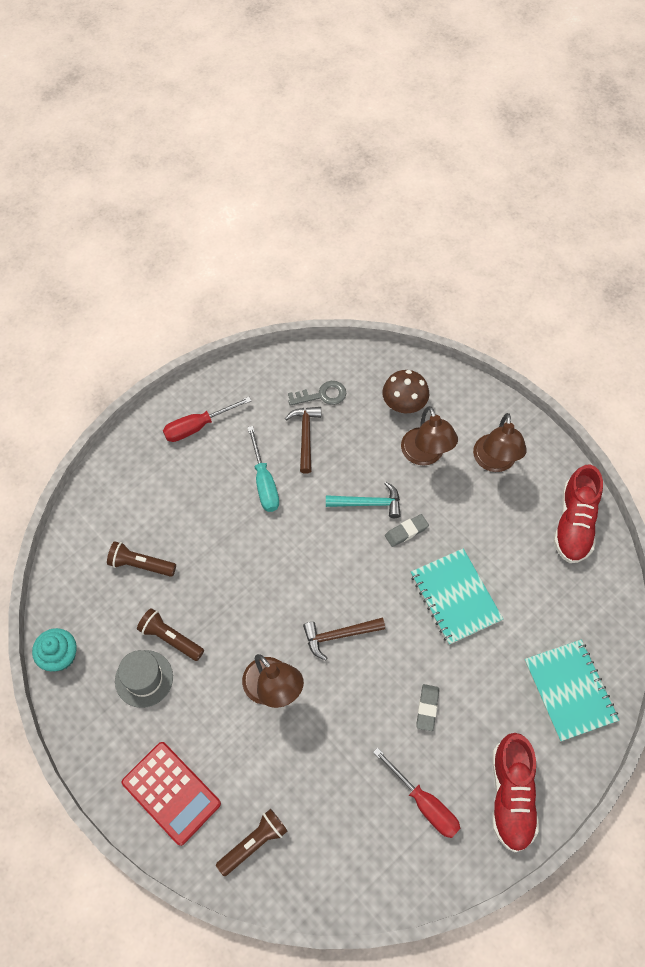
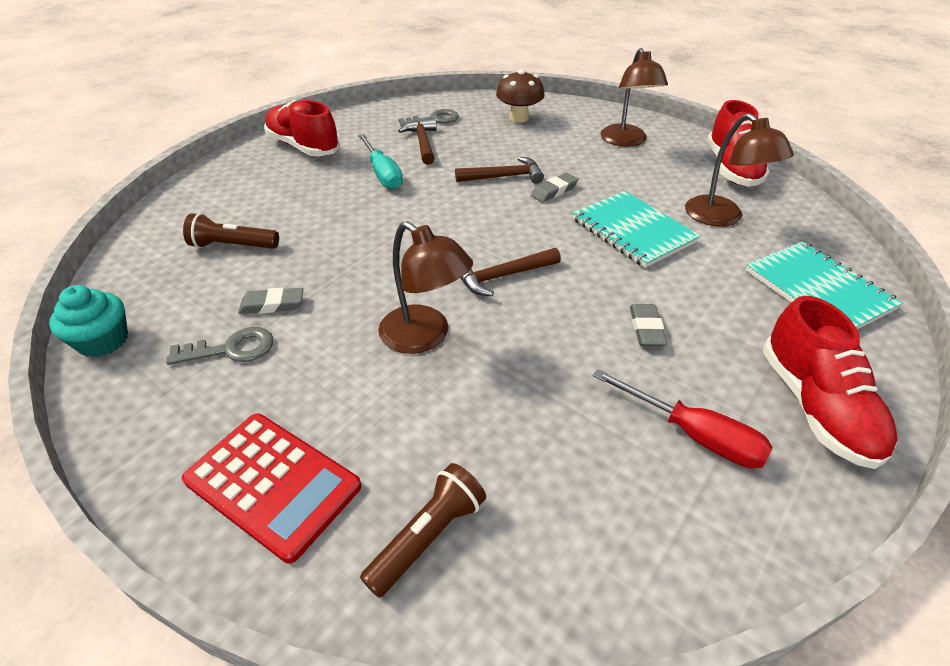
camera: 10 degrees left, 20 degrees down
grey hat [115,650,173,708] -> grey key [166,327,274,365]
brown flashlight [137,608,204,661] -> grey eraser [238,288,303,314]
red screwdriver [163,397,251,442] -> red shoe [264,100,340,156]
turquoise hammer [326,482,401,518] -> brown hammer [455,157,544,184]
brown lamp [401,406,458,466] -> brown lamp moved to [685,113,794,227]

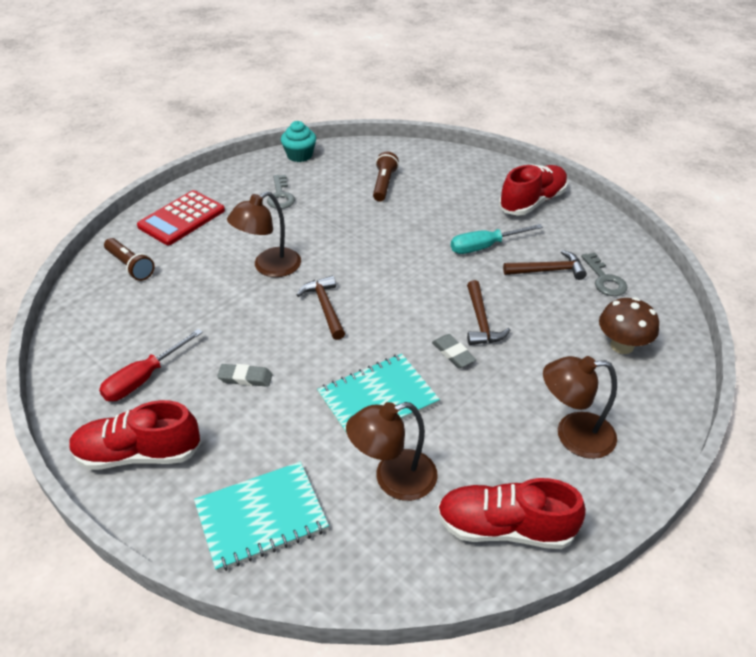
camera: 95 degrees right, 0 degrees up
grey eraser [238,288,303,314] -> none

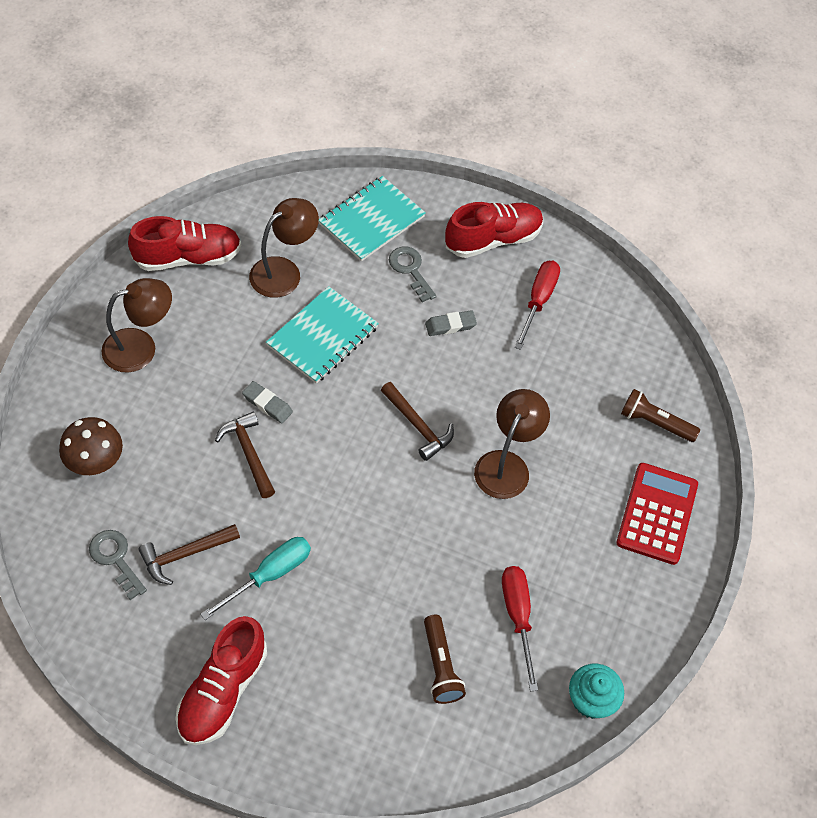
camera: 155 degrees right, 15 degrees up
grey key [267,175,295,209] -> grey key moved to [389,247,437,302]
none -> red screwdriver [502,566,538,691]

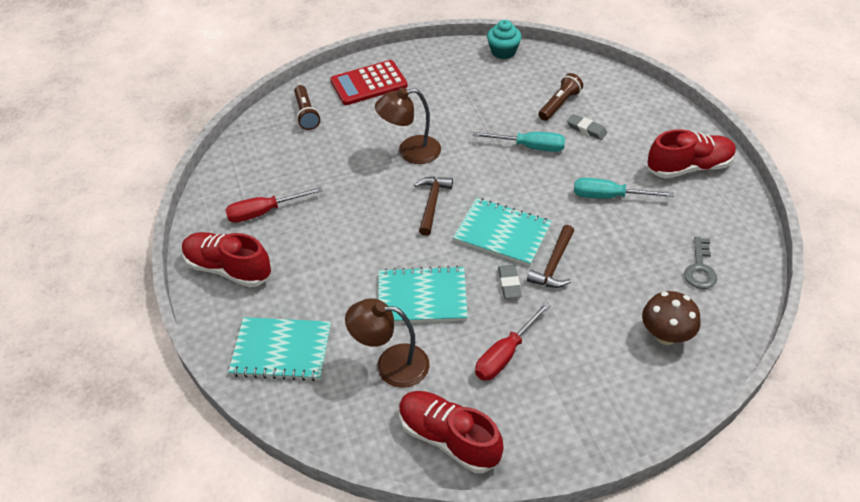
camera: 125 degrees left, 10 degrees down
brown lamp [101,278,172,373] -> none
brown hammer [139,524,240,585] -> none
grey key [389,247,437,302] -> none
grey eraser [425,310,477,336] -> grey eraser moved to [567,114,607,140]
red screwdriver [502,566,538,691] -> red screwdriver moved to [475,302,551,381]
none -> turquoise notebook [453,198,552,266]
none -> turquoise screwdriver [473,132,565,152]

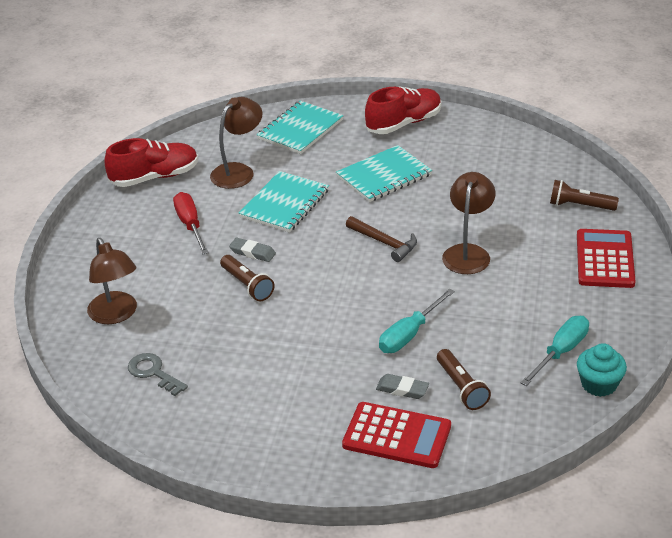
camera: 120 degrees right, 10 degrees down
red screwdriver [225,187,323,223] -> none
turquoise notebook [453,198,552,266] -> turquoise notebook moved to [336,145,432,202]
brown hammer [527,225,574,288] -> brown flashlight [220,255,274,301]
grey eraser [567,114,607,140] -> grey eraser turned 45 degrees clockwise [376,374,429,399]
turquoise screwdriver [574,178,674,199] -> turquoise screwdriver moved to [521,316,589,386]
brown mushroom [642,291,700,345] -> brown lamp [87,238,137,324]
red shoe [648,129,736,178] -> none
none -> red calculator [342,402,451,468]

